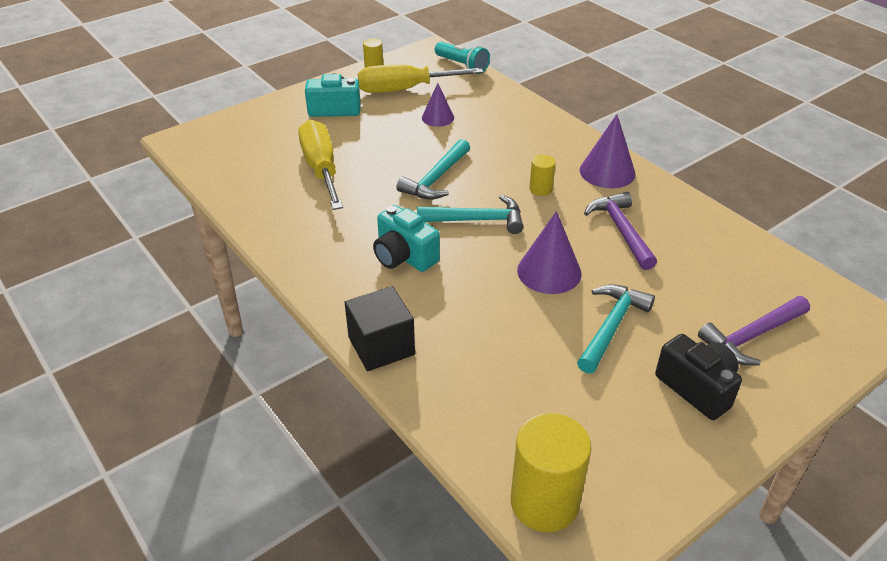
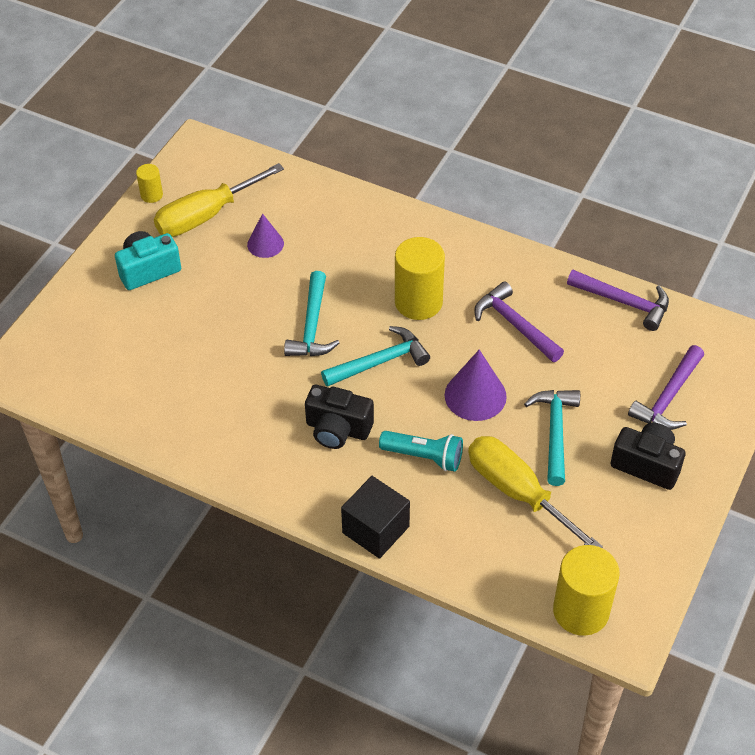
camera: 25 degrees left, 10 degrees up
yellow screwdriver [298,120,343,210] -> yellow screwdriver moved to [468,436,603,548]
turquoise camera [373,205,440,272] -> black camera [305,385,374,449]
turquoise flashlight [435,42,490,74] -> turquoise flashlight moved to [379,431,463,472]
yellow cylinder [529,155,556,196] -> yellow cylinder [395,237,445,320], size x2.02
purple cone [580,114,636,188] -> none
none -> purple hammer [567,270,669,331]

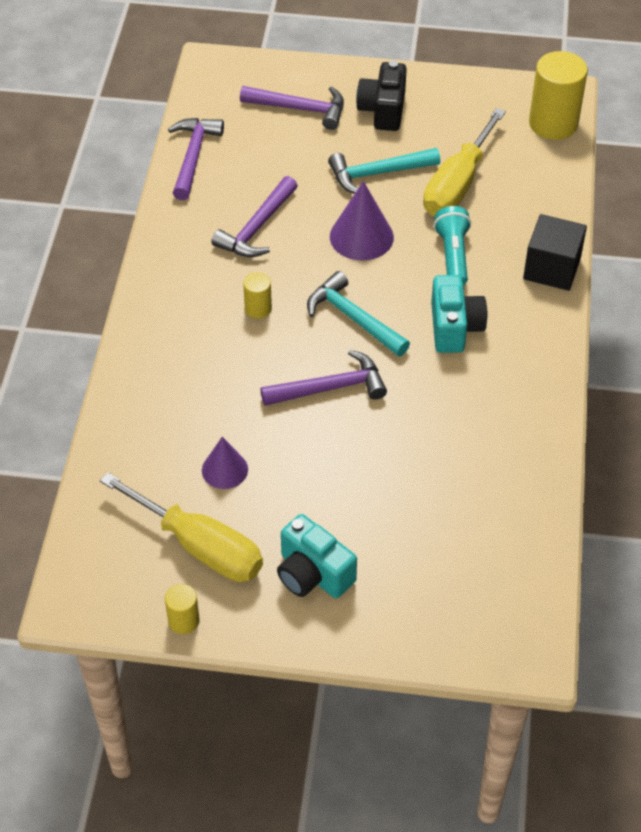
camera: 110 degrees left, 0 degrees up
turquoise hammer [284,271,339,356] -> purple hammer [260,350,387,406]
black camera [305,385,374,449] -> turquoise camera [431,275,487,353]
yellow cylinder [395,237,445,320] -> yellow cylinder [243,272,272,319], size x0.50

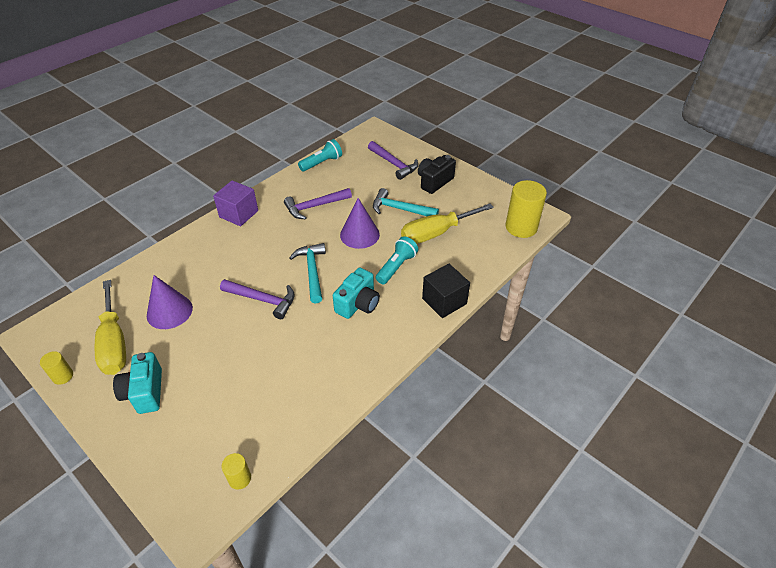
camera: 35 degrees right, 5 degrees down
purple hammer [168,118,224,200] -> turquoise flashlight [298,139,342,172]
purple cone [202,437,248,489] -> purple cone [147,275,193,329], size x1.55
yellow cylinder [243,272,272,319] -> yellow cylinder moved to [221,453,251,490]
none -> purple cube [213,180,258,226]

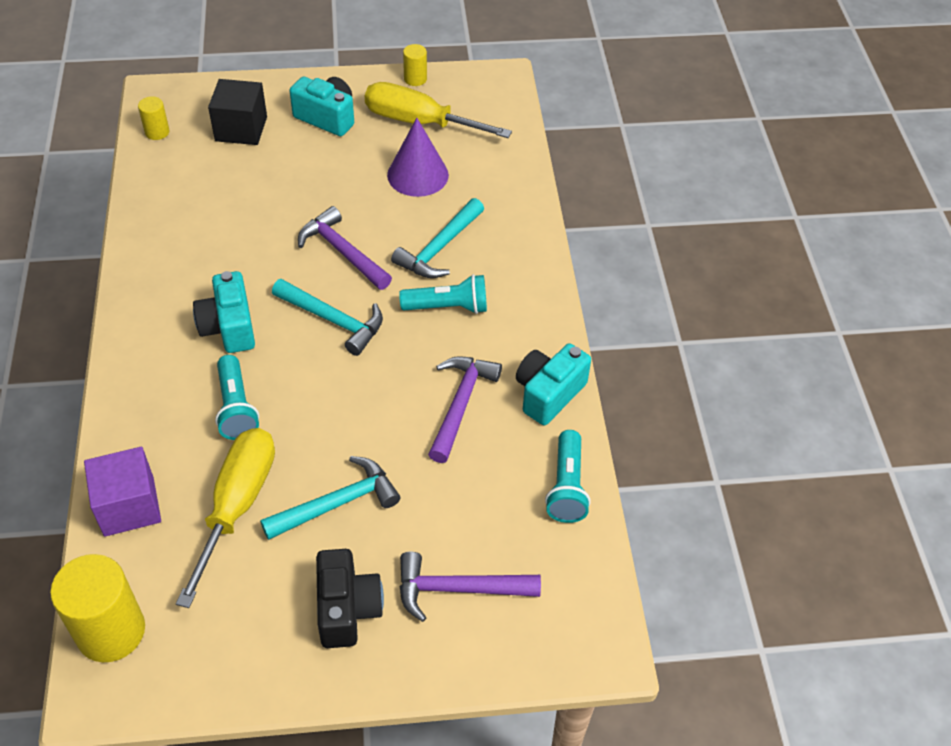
camera: 130 degrees right, 5 degrees up
purple cube [213,180,258,226] -> purple cube moved to [84,447,161,537]
purple hammer [220,279,295,319] -> purple hammer turned 75 degrees clockwise [298,206,392,290]
purple cone [340,198,380,249] -> none
black cube [422,264,470,318] -> black cube moved to [208,79,267,145]
none -> turquoise hammer [391,198,484,278]
none -> turquoise flashlight [399,274,487,314]
none -> turquoise camera [516,343,591,425]

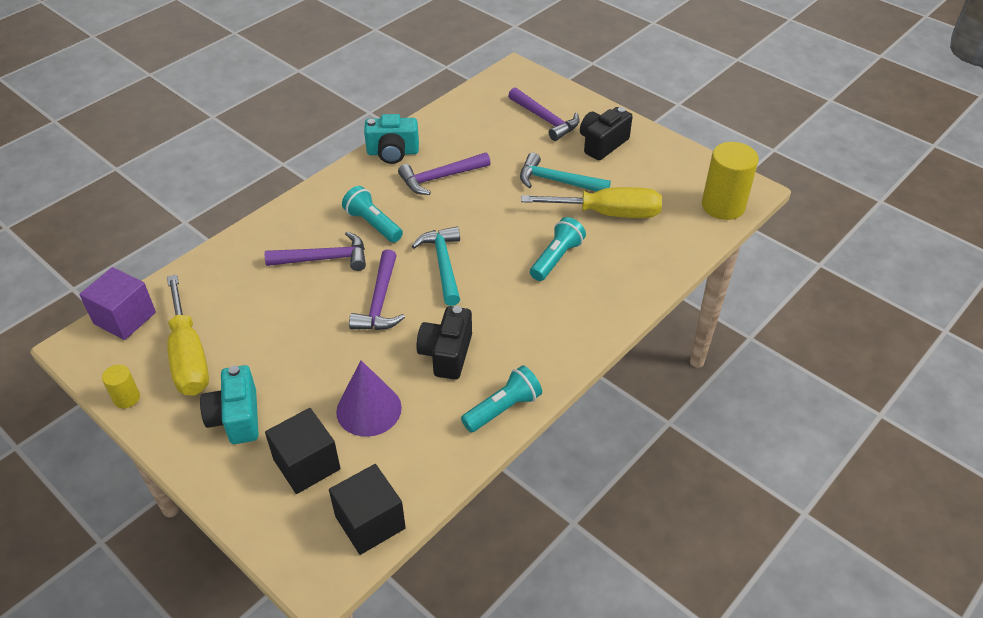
camera: 130 degrees left, 5 degrees down
purple cube [84,447,161,537] -> purple cube moved to [79,267,156,340]
yellow cylinder [138,96,170,140] -> black cube [329,464,406,555]
yellow screwdriver [176,428,275,608] -> yellow screwdriver turned 150 degrees counterclockwise [521,187,662,218]
turquoise camera [193,271,255,353] -> none
purple cone [387,118,449,197] -> purple cone moved to [336,360,402,437]
turquoise hammer [391,198,484,278] -> purple hammer [265,232,366,271]
turquoise flashlight [545,430,591,523] -> turquoise flashlight moved to [461,365,542,432]
none -> black camera [416,306,472,380]

